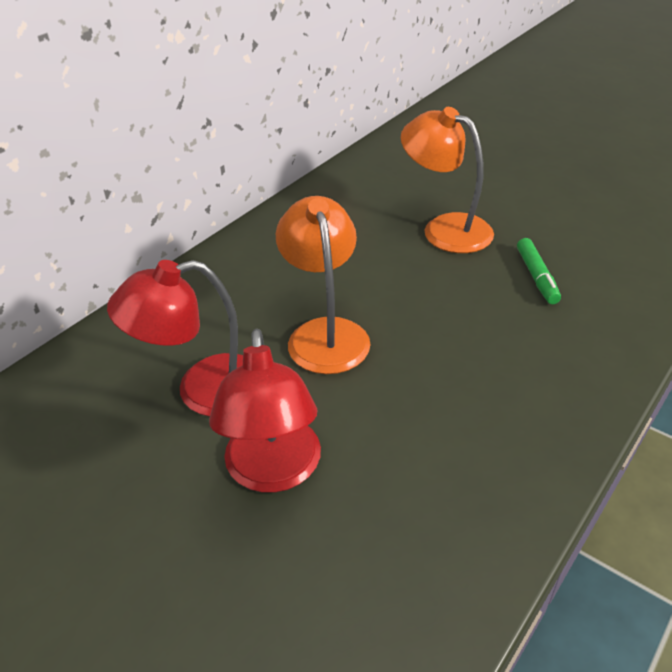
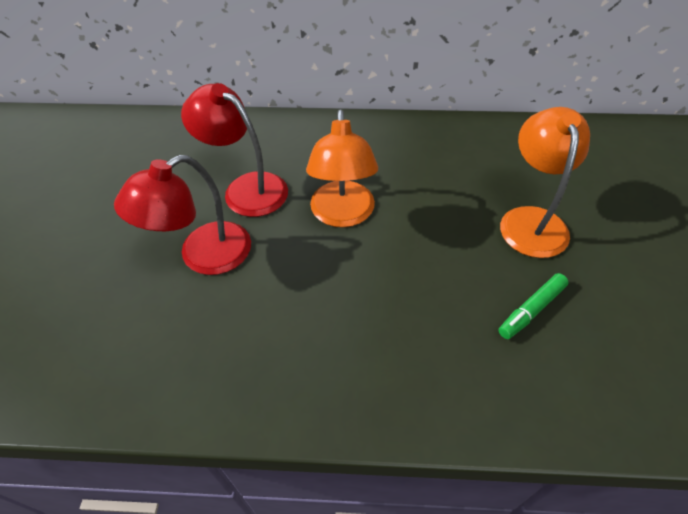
camera: 55 degrees right, 10 degrees up
orange lamp [276,196,370,374] -> orange lamp turned 135 degrees clockwise [306,109,378,227]

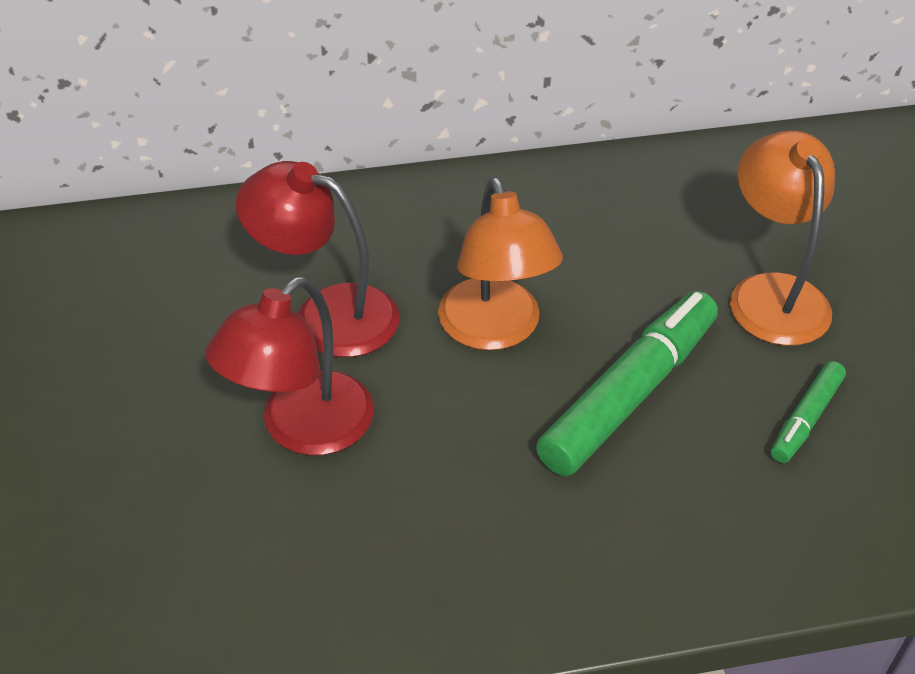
camera: 15 degrees left, 5 degrees down
none -> green marker [536,291,718,476]

